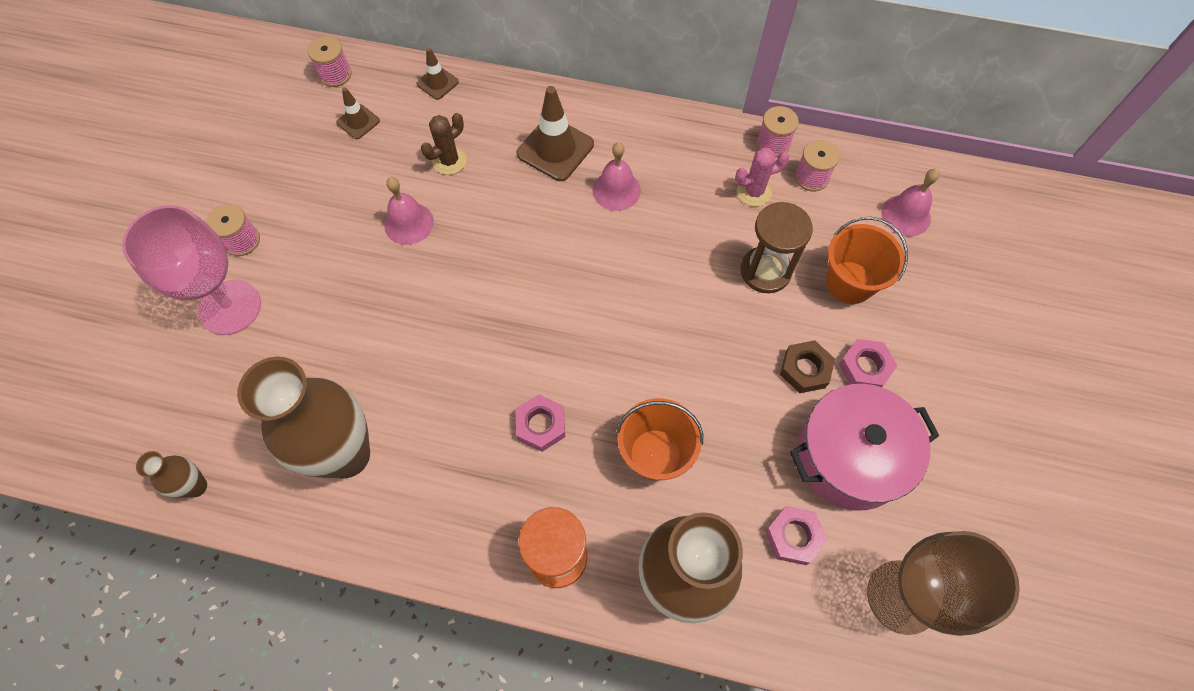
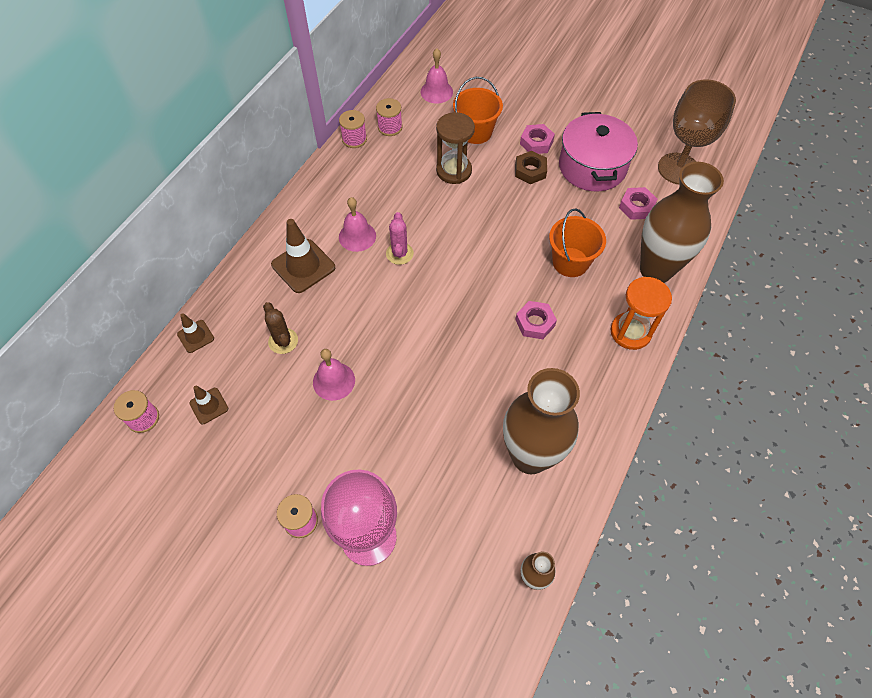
camera: 75 degrees left, 5 degrees down
pink cactus [735,148,789,207] -> pink cactus moved to [386,212,414,265]

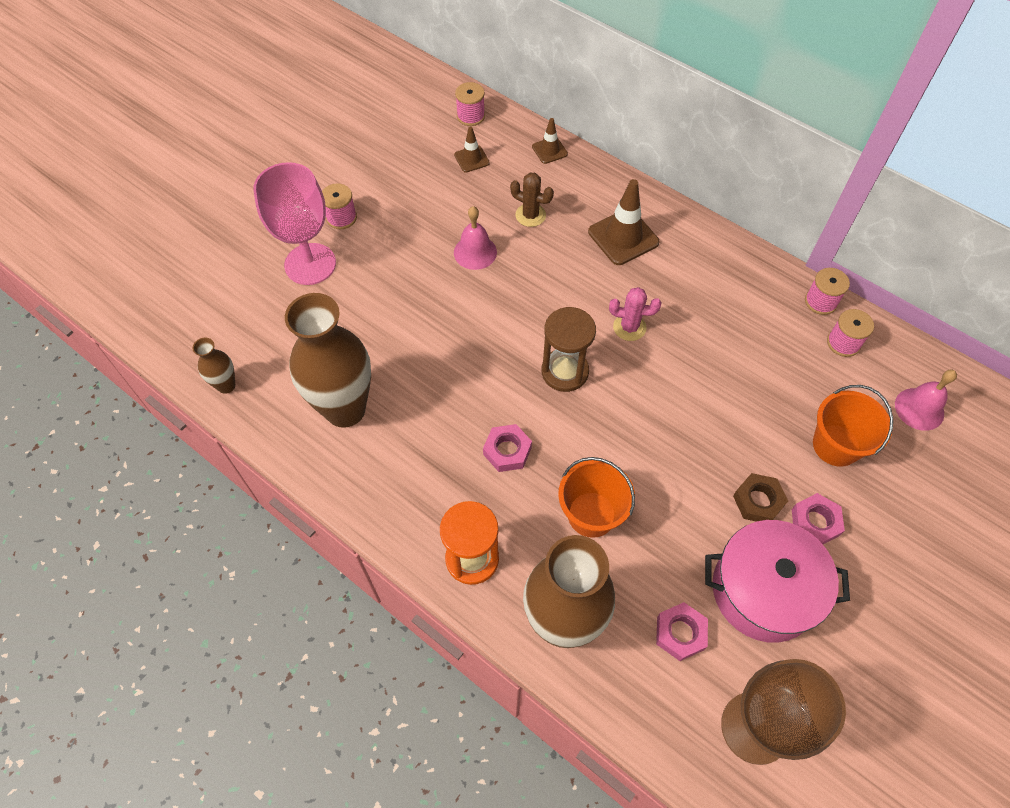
camera: 100 degrees right, 0 degrees up
brown cactus [263,302,298,354] -> brown cactus turned 45 degrees clockwise [510,172,554,227]
pink bell [339,197,376,252] -> none
brown hourglass [436,112,475,184] -> brown hourglass moved to [541,307,596,392]

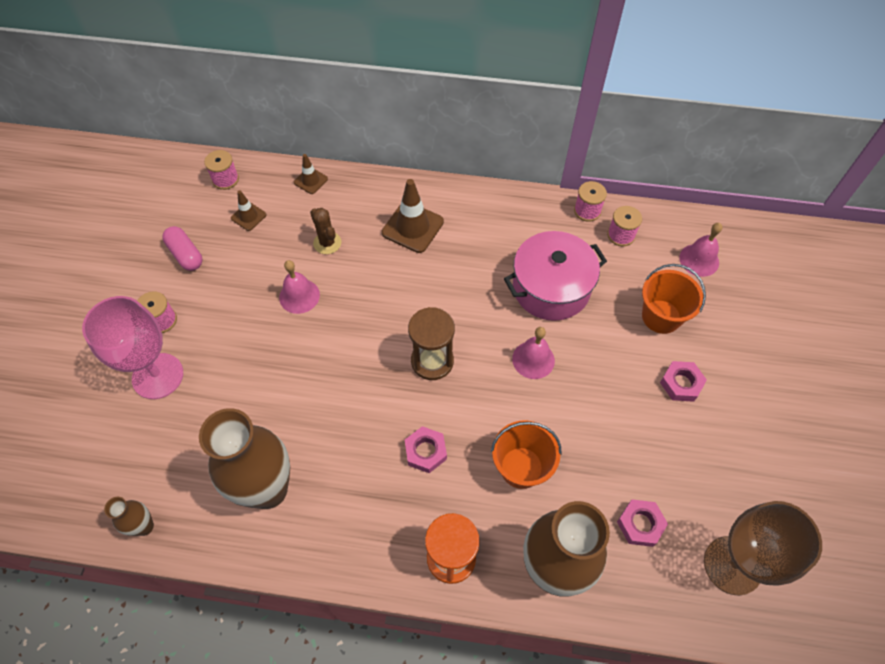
camera: 30 degrees left, 0 degrees up
brown cactus [510,172,554,227] -> brown cactus turned 60 degrees clockwise [310,208,341,254]
pink cactus [609,287,661,341] -> none
pink pot [705,520,850,643] -> pink pot moved to [504,231,607,321]
brown nut [733,473,788,522] -> none
none -> pink capsule [162,226,202,271]
none -> pink bell [512,327,555,379]

